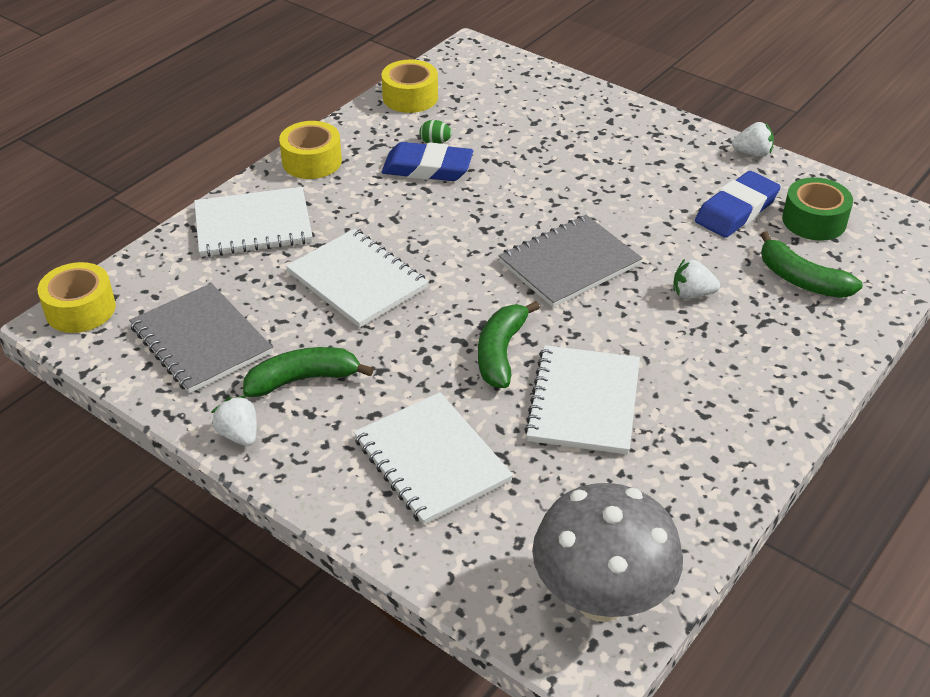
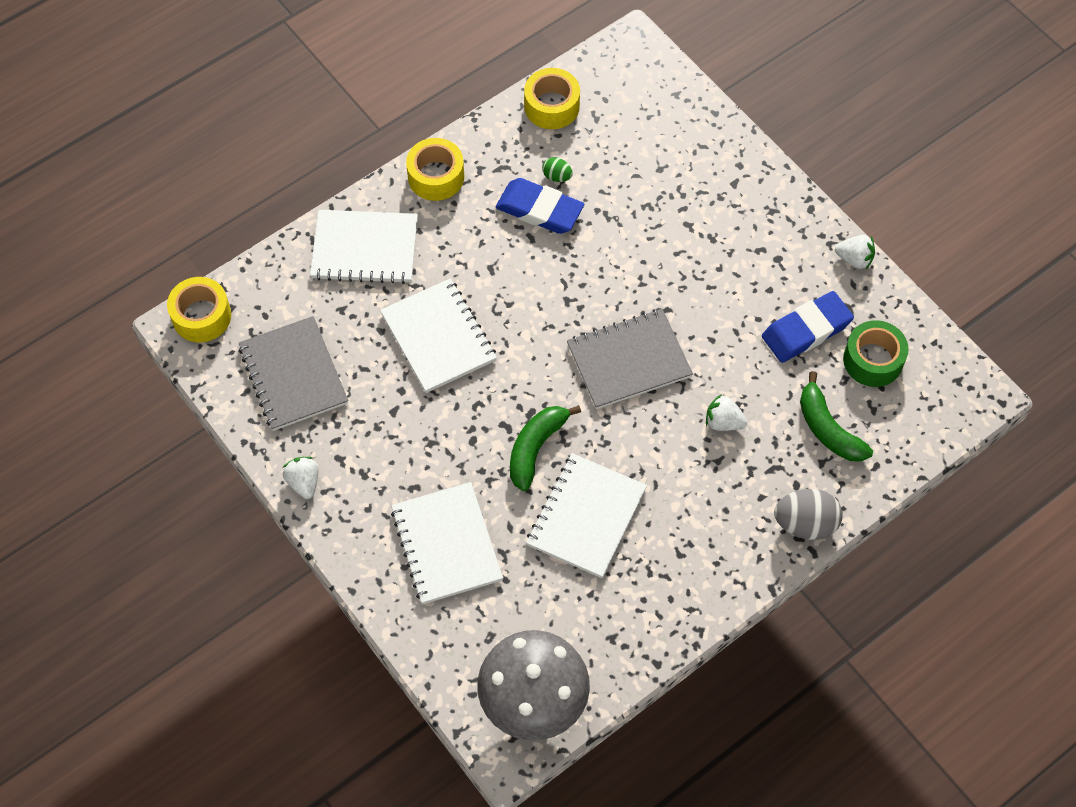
camera: 15 degrees right, 20 degrees up
green banana [243,347,374,397] -> none
none -> grey egg [774,489,843,540]

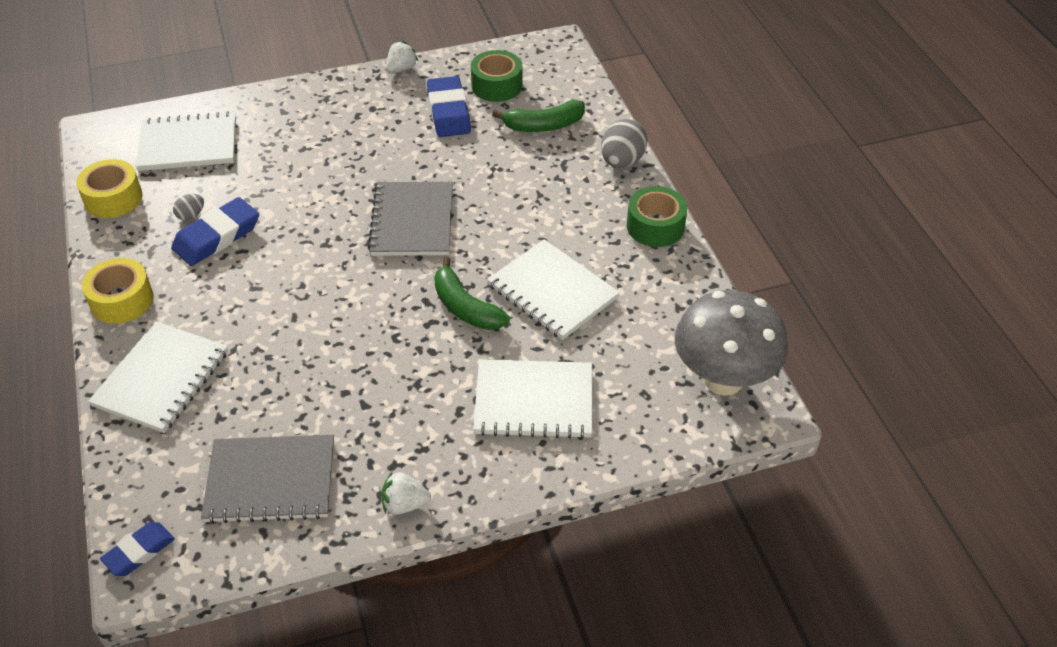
camera: 70 degrees left, 15 degrees down
yellow tape [167,277,231,342] -> blue eraser [100,522,175,576]
white notebook [380,278,497,393] -> white notebook moved to [135,111,236,171]
green egg [542,157,573,182] -> grey egg [173,194,204,220]
white strawberry [706,394,747,431] -> none
none -> green tape [627,186,687,247]

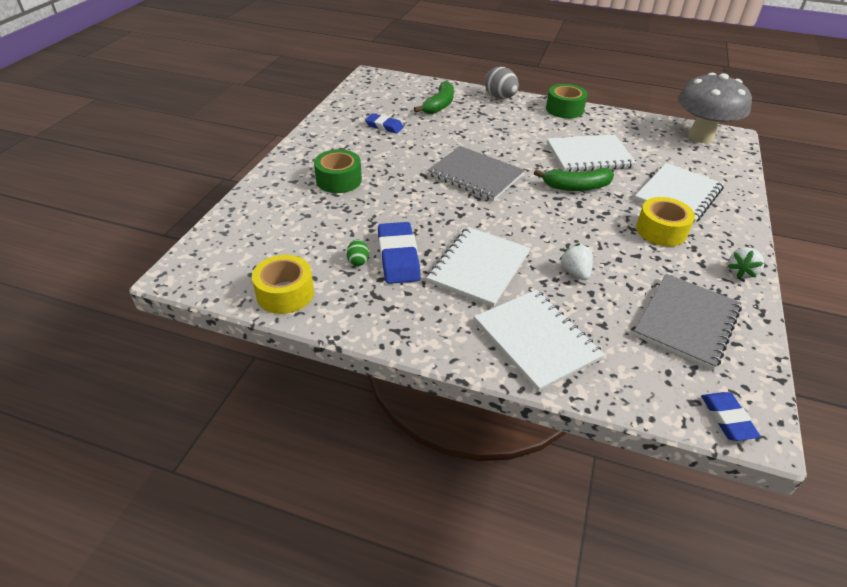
camera: 55 degrees left, 5 degrees down
yellow tape [82,258,153,324] -> yellow tape moved to [636,197,695,246]
white notebook [135,111,236,171] -> white notebook moved to [427,227,531,307]
grey egg [173,194,204,220] -> green egg [347,239,369,266]
white strawberry [386,41,418,73] -> white strawberry moved to [560,243,593,280]
blue eraser [427,76,471,137] -> blue eraser [365,114,404,134], size x0.62
green tape [471,50,523,102] -> green tape moved to [314,149,362,193]

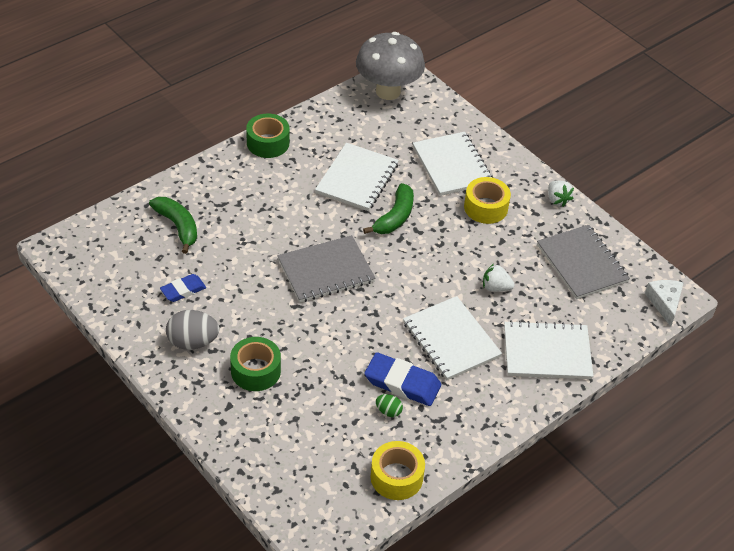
camera: 60 degrees left, 5 degrees up
grey egg [485,67,519,99] -> grey egg moved to [166,310,219,350]
blue eraser [701,392,761,441] -> white cheese [645,280,684,327]

